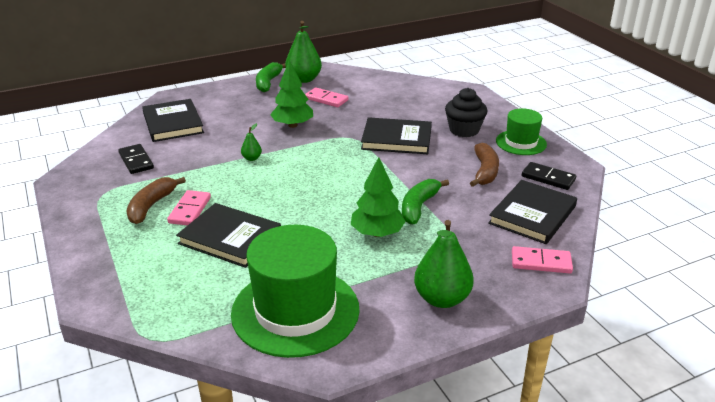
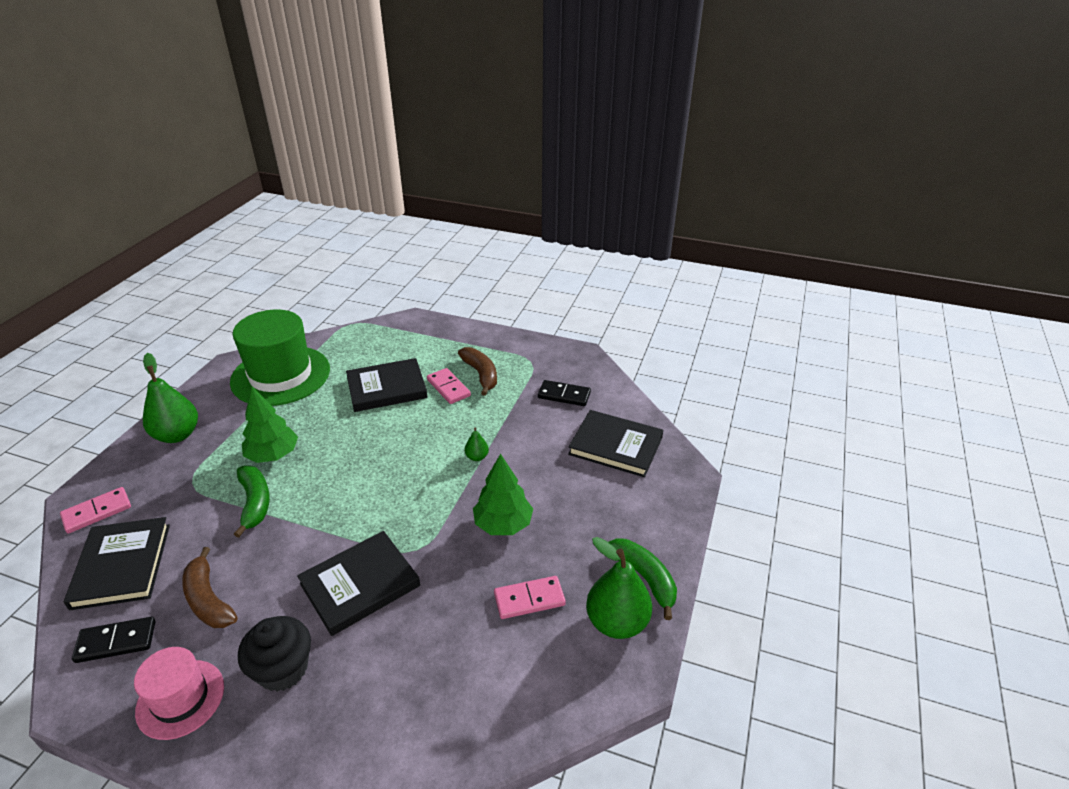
camera: 135 degrees right, 5 degrees up
green hat [496,108,547,155] -> pink hat [134,647,224,740]

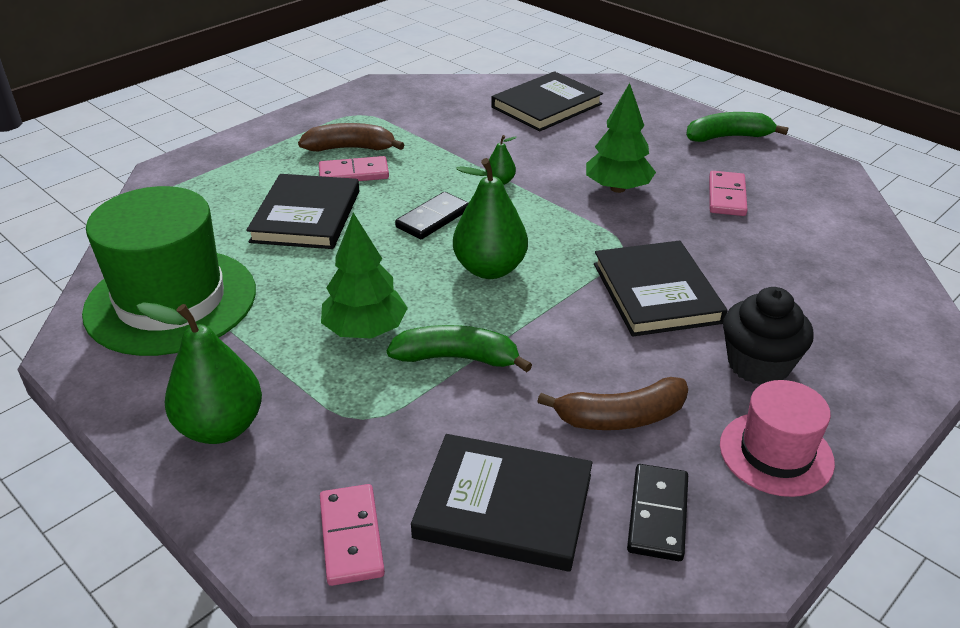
camera: 65 degrees left, 0 degrees up
black domino [538,380,591,406] -> black domino moved to [395,192,469,239]
green pear [586,537,652,639] -> green pear moved to [453,158,528,279]

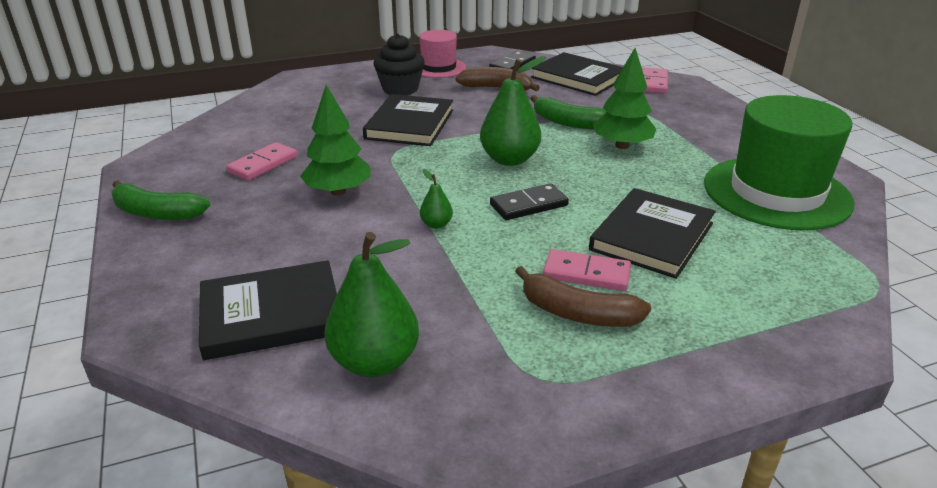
camera: 155 degrees left, 5 degrees down
green pear [136,302,262,444] -> green pear moved to [324,232,419,377]

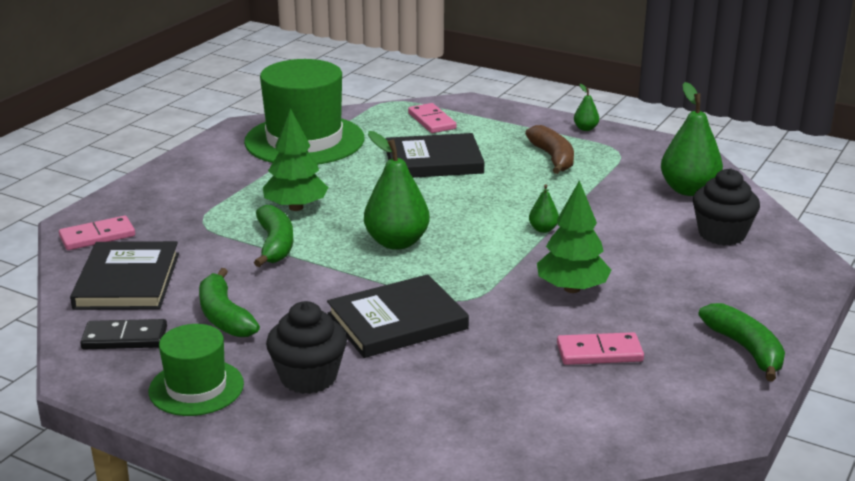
camera: 130 degrees left, 5 degrees down
black book [199,260,337,360] -> black cupcake [693,168,760,245]
pink hat [419,30,466,78] -> green hat [149,324,244,416]
brown banana [456,67,540,91] -> green banana [199,268,260,337]
black domino [490,183,569,220] -> none
pink domino [543,249,631,291] -> pink domino moved to [408,103,457,133]
none -> green pear [574,84,599,131]

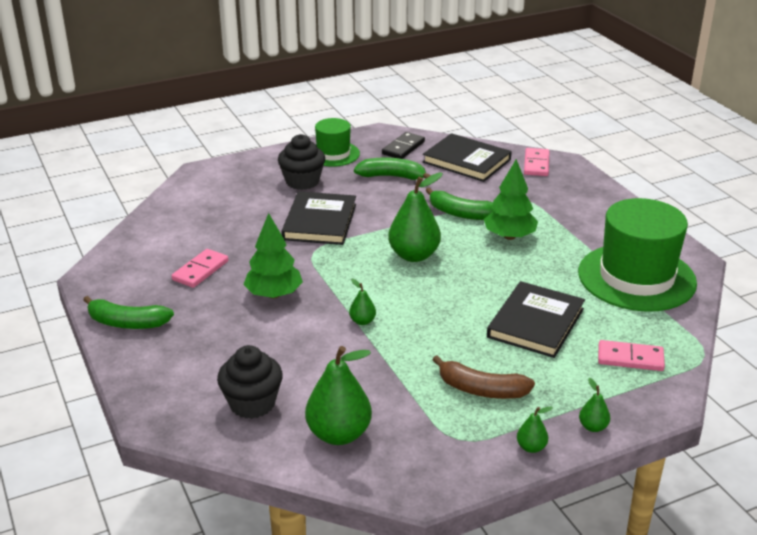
camera: 125 degrees right, 5 degrees up
none -> green pear [579,378,610,432]

